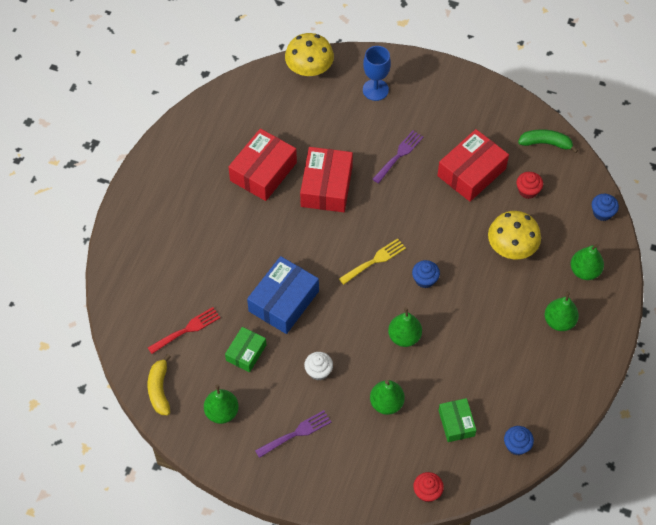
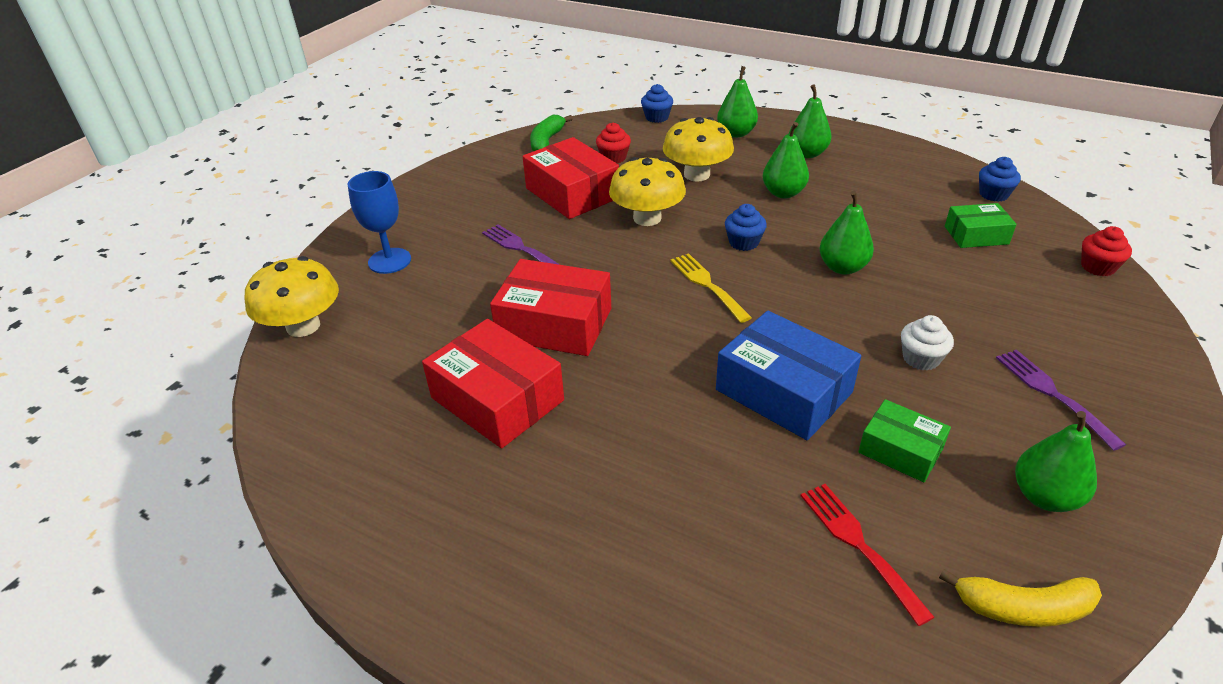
camera: 80 degrees left, 20 degrees down
green pear [370,380,405,415] -> green pear moved to [763,122,809,198]
none -> yellow mushroom [609,157,686,226]

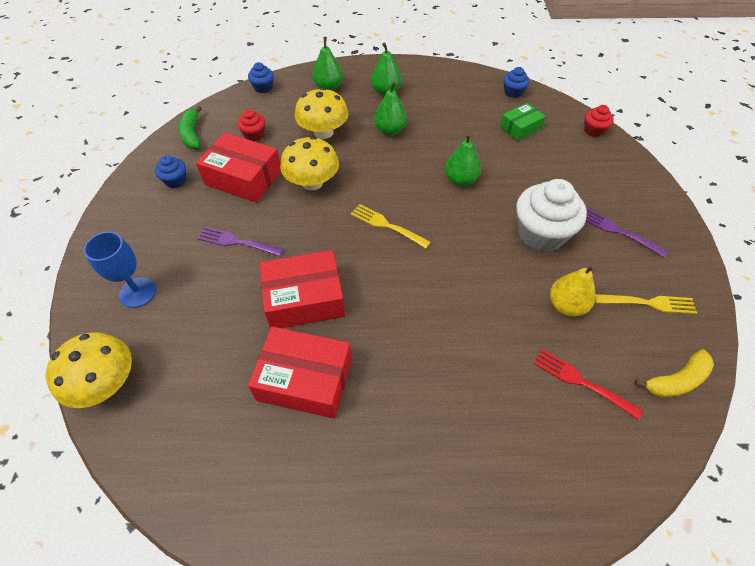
camera: 30 degrees left, 15 degrees up
blue box [716,311,861,440] -> none
blue cupcake [725,204,767,251] -> blue cupcake moved to [155,155,186,188]
green box [858,399,951,482] -> yellow pear [550,265,596,317]
white cupcake [901,315,954,370] -> white cupcake [516,179,587,252], size x2.04
green pear [1015,411,1097,512] -> yellow fork [595,294,697,314]

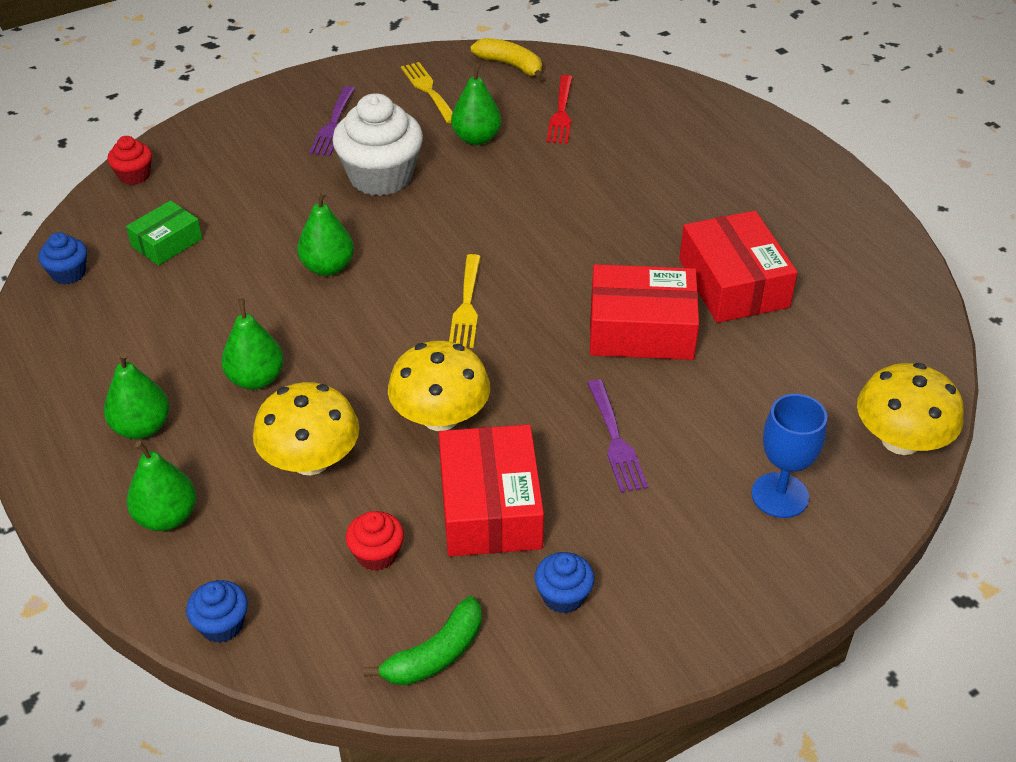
camera: 120 degrees left, 10 degrees down
red box [260,250,345,328] -> red box turned 45 degrees counterclockwise [590,264,699,360]
green box [500,103,546,141] -> green box turned 75 degrees counterclockwise [126,200,202,265]
yellow pear [550,265,596,317] -> green pear [451,63,501,145]

